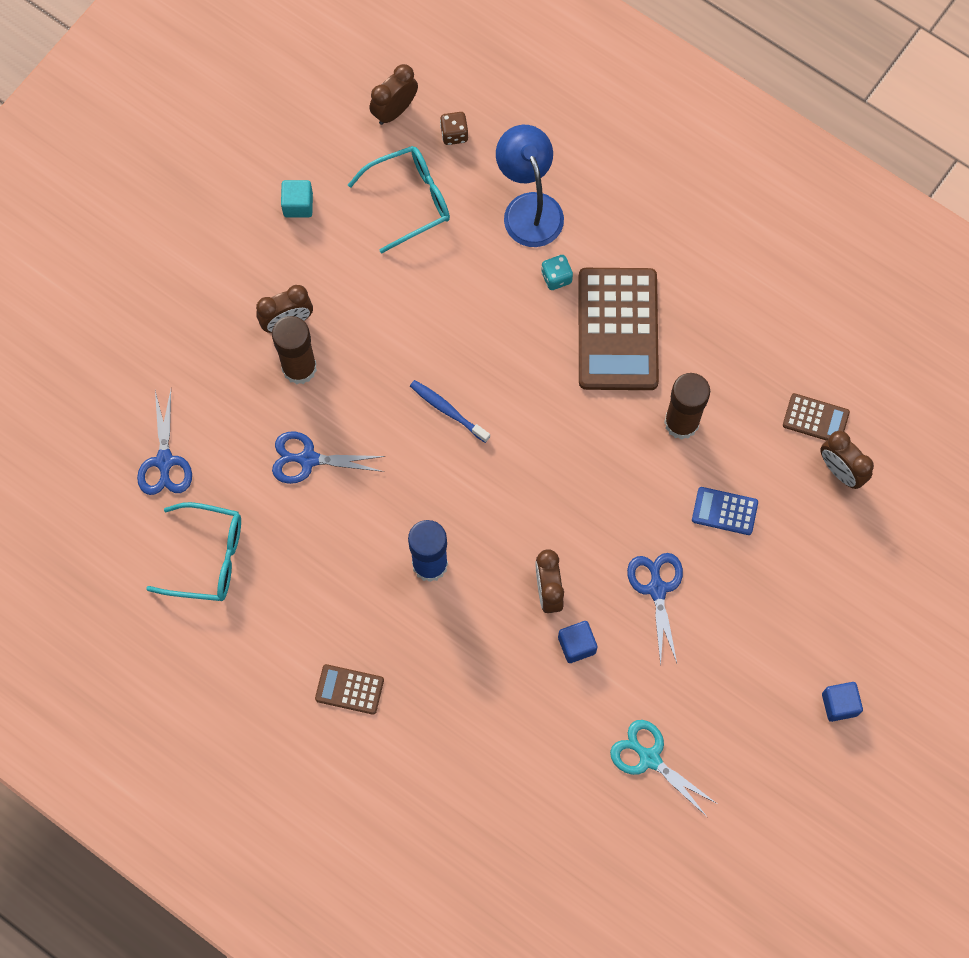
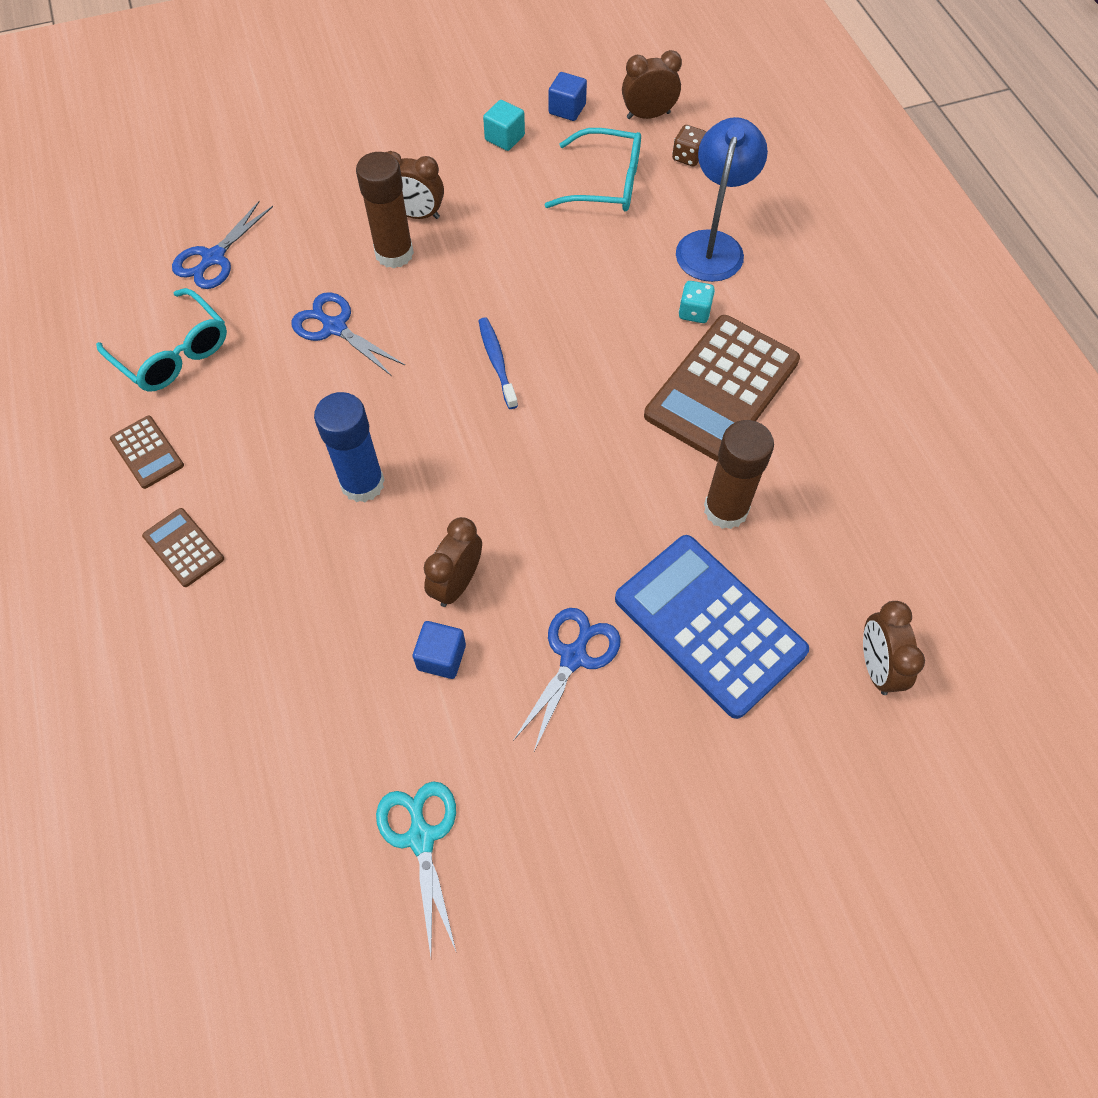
camera: 35 degrees right, 10 degrees down
blue calculator [692,487,758,535] -> blue calculator [615,535,809,719], size x2.14
brown calculator [783,393,850,441] -> brown calculator moved to [110,416,184,489]
blue cube [822,682,863,722] -> blue cube moved to [549,72,587,121]

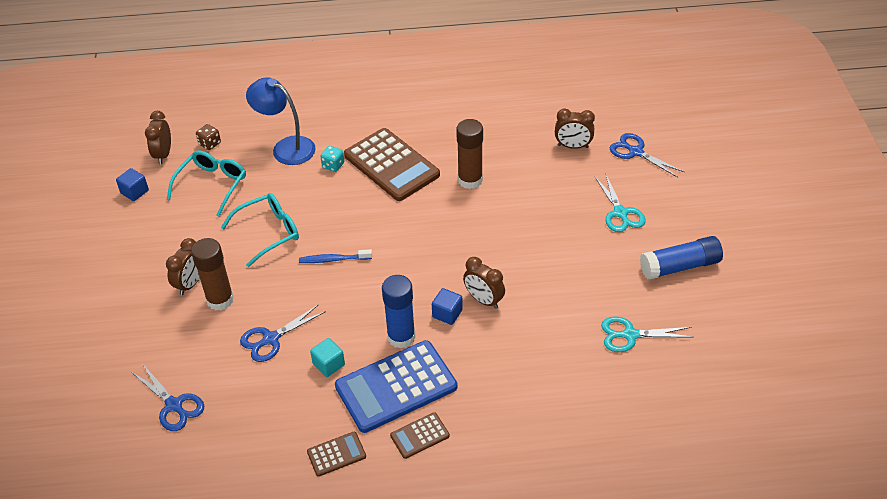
camera: 75 degrees left, 15 degrees down
turquoise glasses [96,288,227,392] -> turquoise glasses moved to [221,193,299,267]
blue cube [413,621,466,679] -> blue cube moved to [432,288,463,325]
turquoise cube [483,100,525,151] -> turquoise cube moved to [310,338,345,377]
blue scissors [513,608,621,751] -> blue scissors moved to [610,133,684,178]
blue calculator [615,535,809,719] -> blue calculator moved to [335,340,457,433]
none -> turquoise scissors [594,173,646,232]
none -> blue glue stick [640,236,723,280]

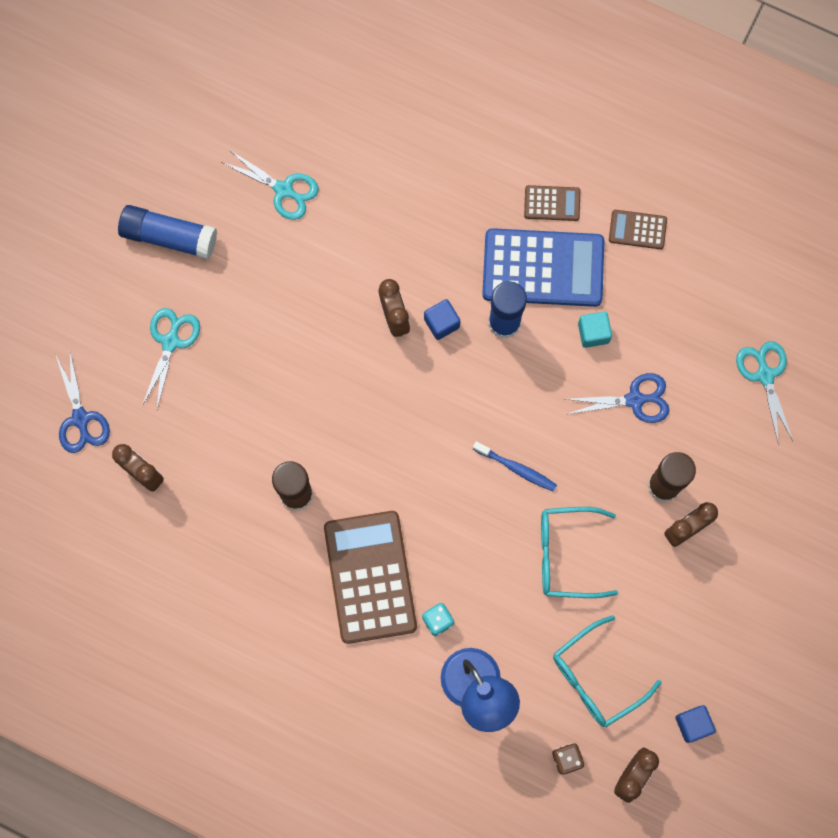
camera: 150 degrees left, 30 degrees up
blue scissors [133,365,204,431] -> turquoise scissors [736,341,793,445]

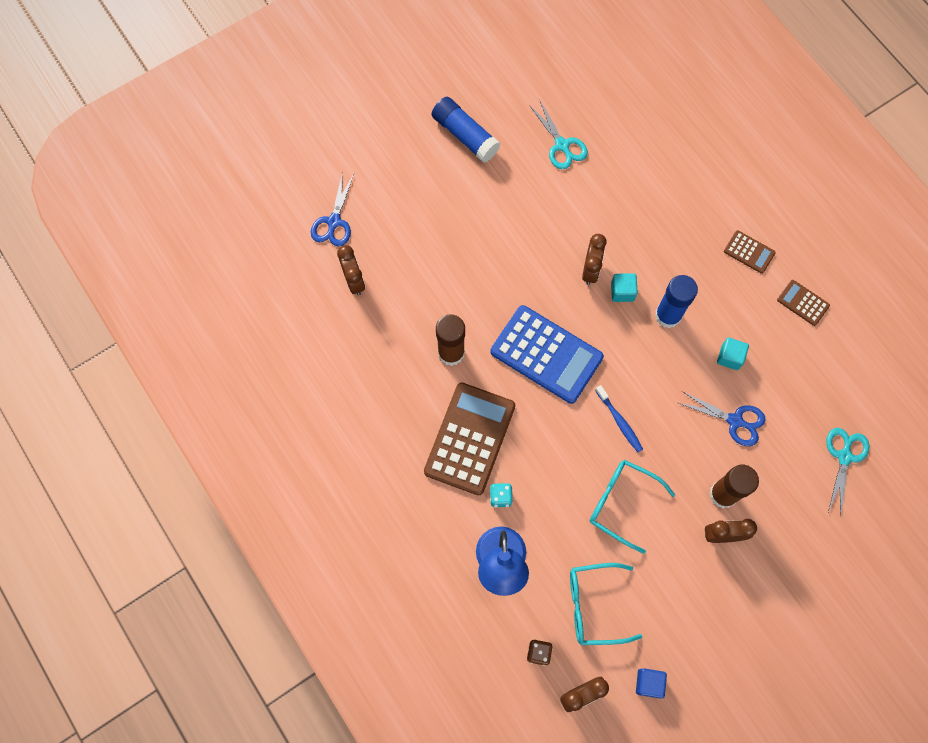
camera: 30 degrees right, 5 degrees down
turquoise scissors [142,308,200,409] -> none
blue cube [424,299,460,340] -> turquoise cube [611,274,638,302]
blue calculator [482,228,605,307] -> blue calculator moved to [490,305,604,404]

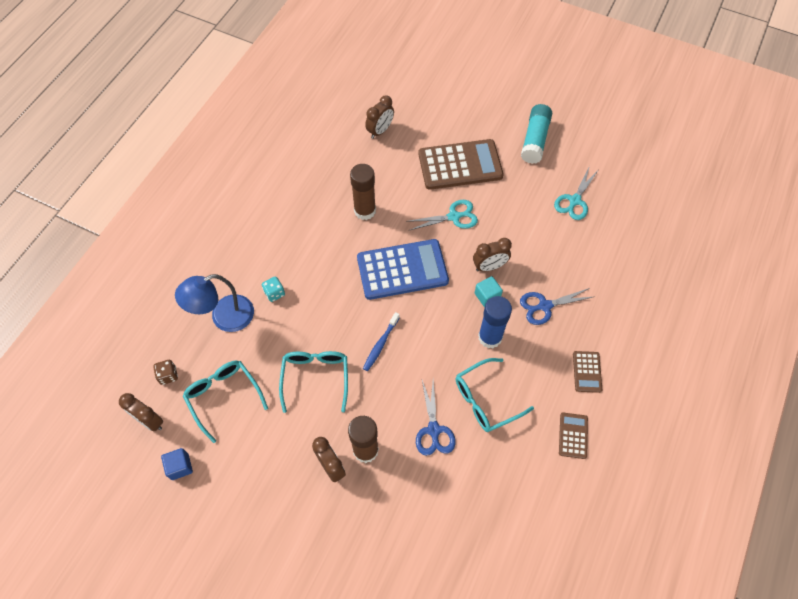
camera: 60 degrees right, 10 degrees down
blue scissors [311,172,354,247] -> blue scissors moved to [520,288,593,325]
brown calculator [424,383,515,496] -> brown calculator moved to [418,139,504,190]
blue glue stick [432,97,500,163] -> turquoise glue stick [521,104,552,164]
blue calculator [490,305,604,404] -> blue calculator turned 105 degrees counterclockwise [357,239,449,300]
turquoise cube [717,338,749,370] -> turquoise glasses [456,358,534,432]
turquoise scissors [826,428,870,513] -> turquoise scissors moved to [406,200,478,230]

